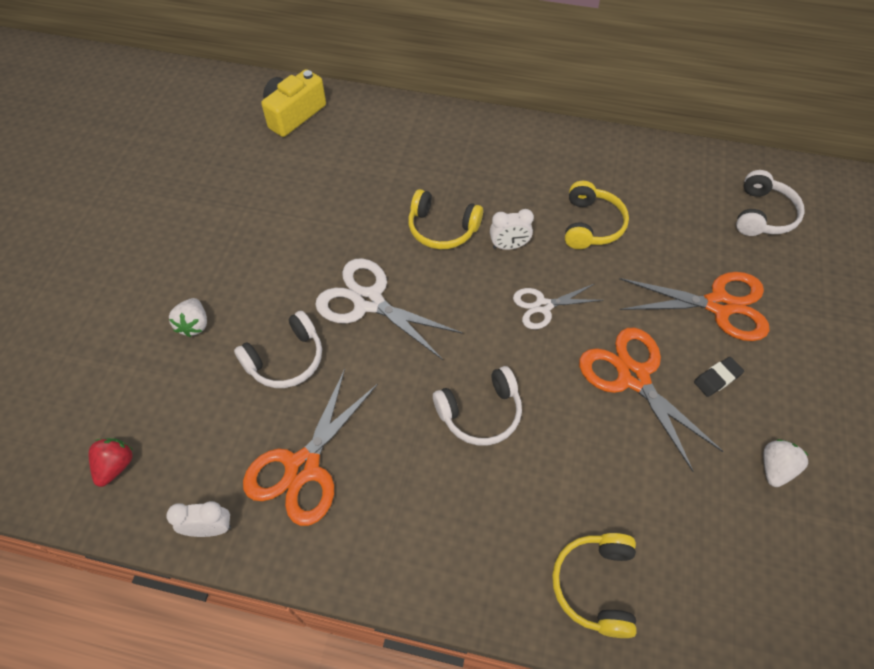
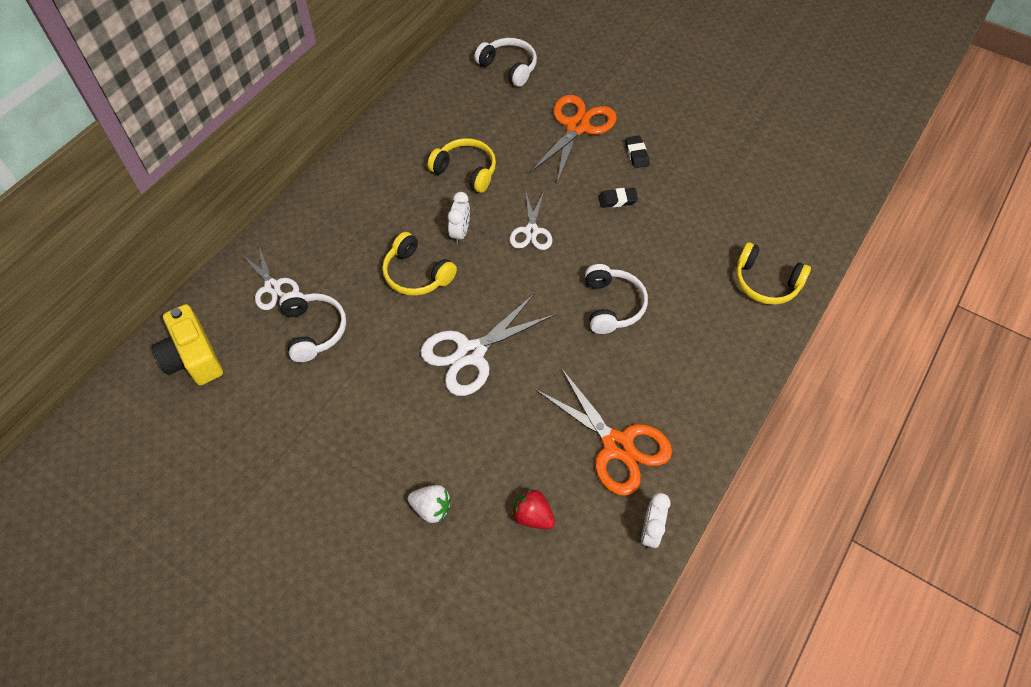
camera: 70 degrees left, 0 degrees up
red strawberry [88,438,133,487] -> red strawberry moved to [512,489,555,529]
white headphones [234,311,322,388] -> white headphones moved to [279,291,346,362]
yellow headphones [408,189,483,249] -> yellow headphones turned 90 degrees clockwise [382,232,457,296]
orange scissors [579,328,724,472] -> black eraser [598,188,638,208]
white strawberry [764,439,809,487] -> none
none -> white scissors [243,246,299,310]

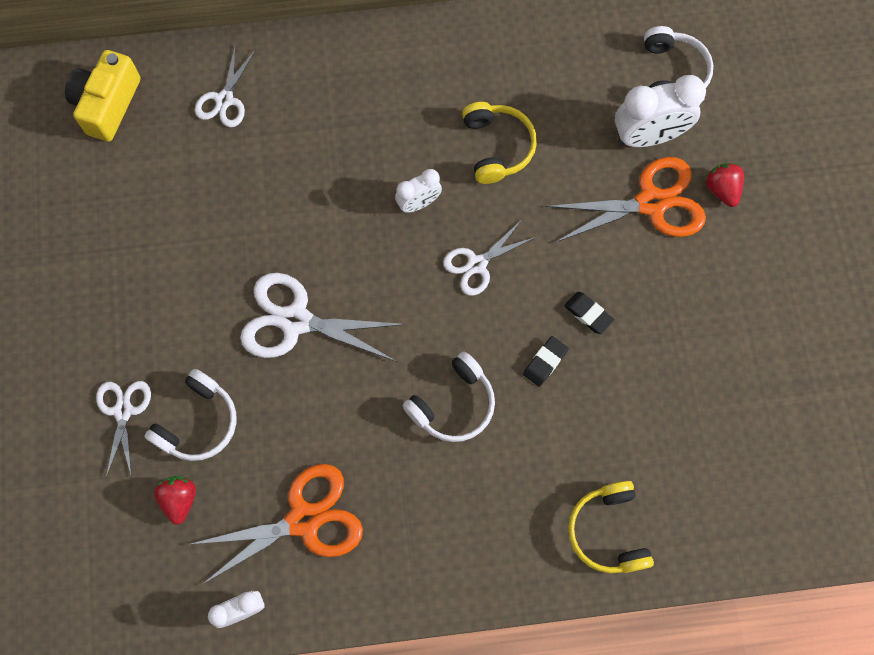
camera: 50 degrees right, 15 degrees up
white headphones [279,291,346,362] -> white headphones moved to [144,369,237,461]
yellow headphones [382,232,457,296] -> none
white strawberry [408,485,451,523] -> white scissors [96,381,151,478]
orange scissors [535,368,672,496] -> orange scissors turned 120 degrees counterclockwise [187,464,363,585]
black eraser [625,136,649,168] -> black eraser moved to [523,336,568,387]
none -> white clock [615,75,706,147]
none -> red strawberry [706,163,744,207]

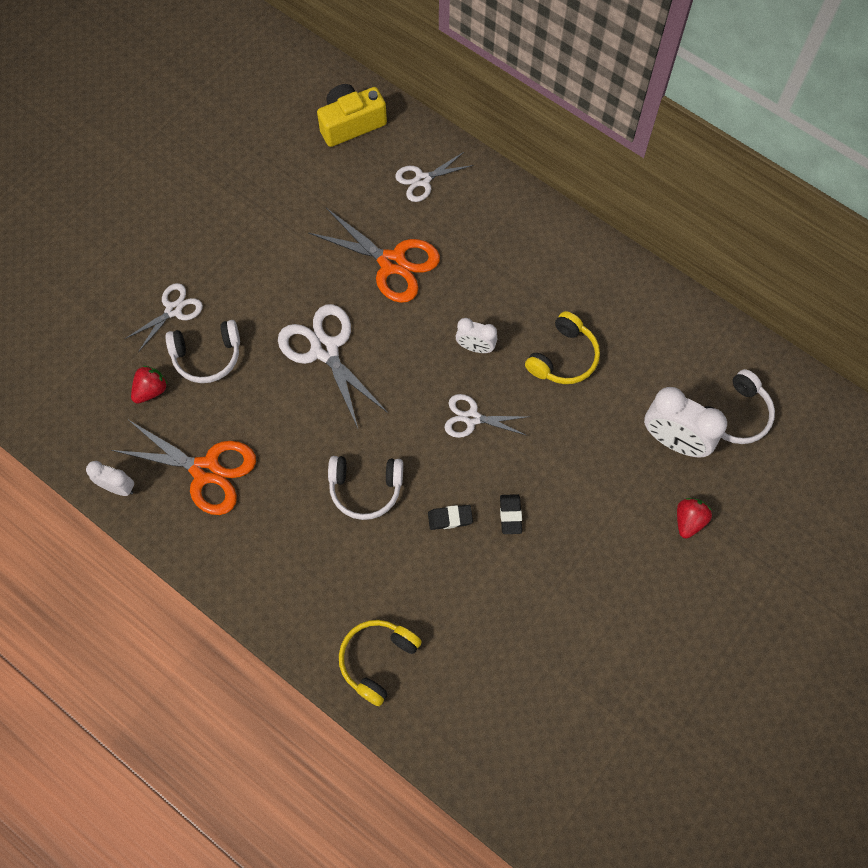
camera: 45 degrees right, 5 degrees down
orange scissors [545,157,706,243] -> orange scissors moved to [309,208,440,303]

